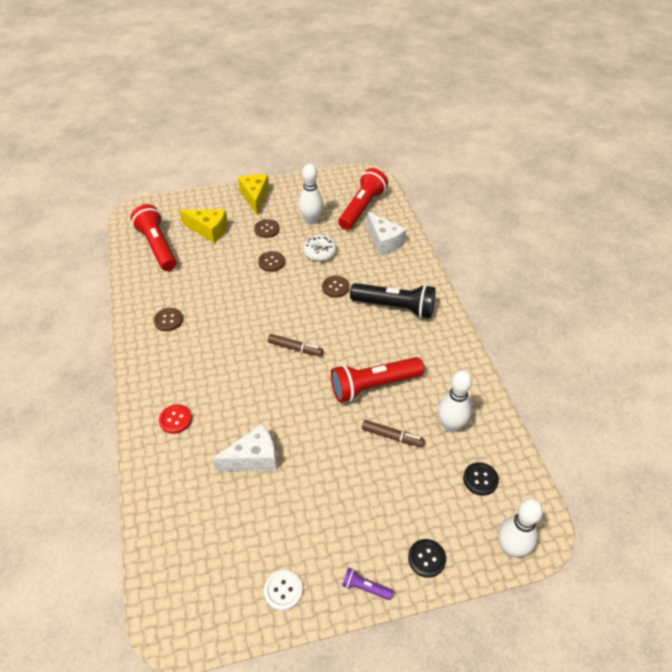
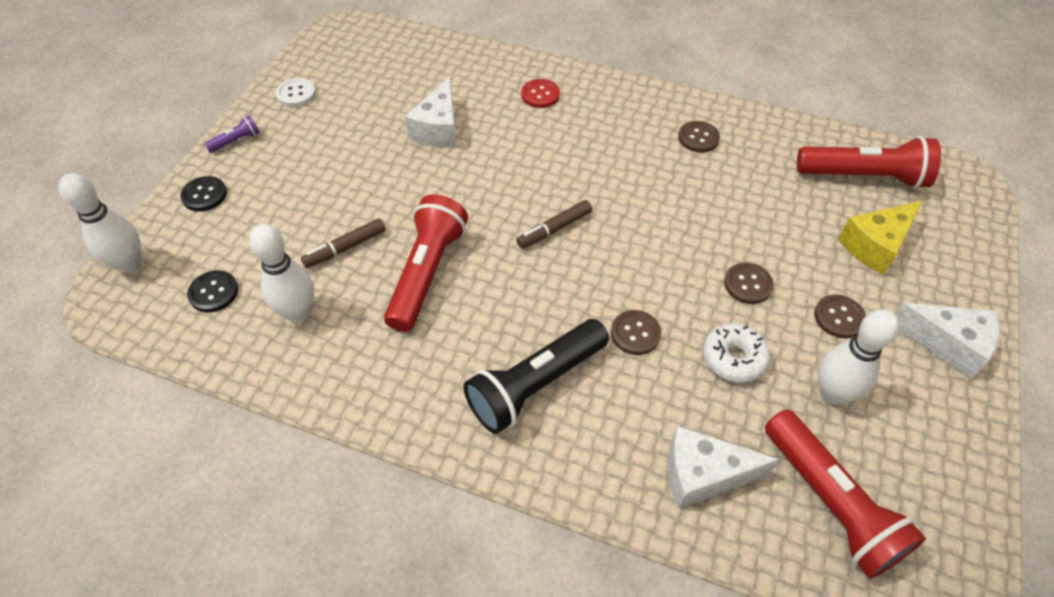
camera: 125 degrees right, 5 degrees up
yellow cheese [238,174,269,216] -> white cheese [894,303,1000,379]

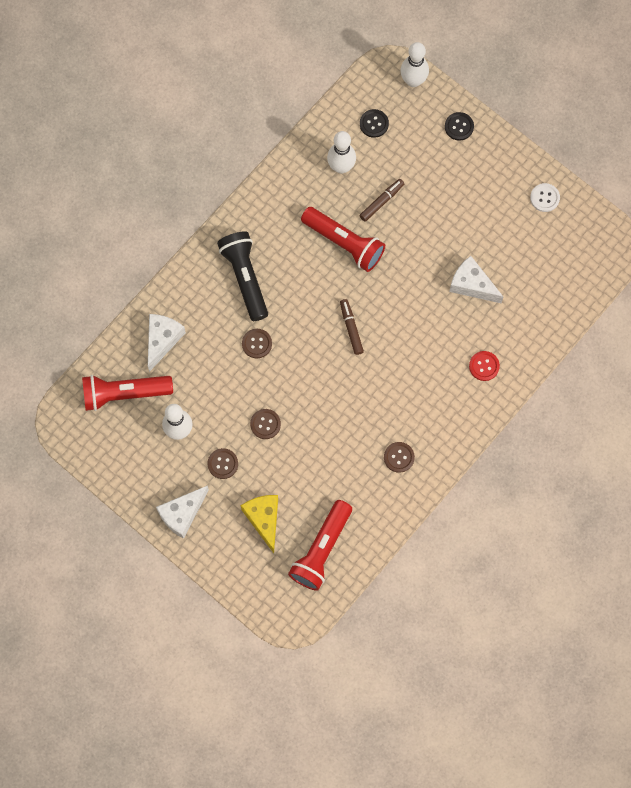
camera: 110 degrees right, 20 degrees up
purple flashlight [204,115,260,153] -> none
brown marker [301,218,386,268] -> brown marker turned 60 degrees clockwise [359,179,404,222]
white donut [703,323,770,383] -> none

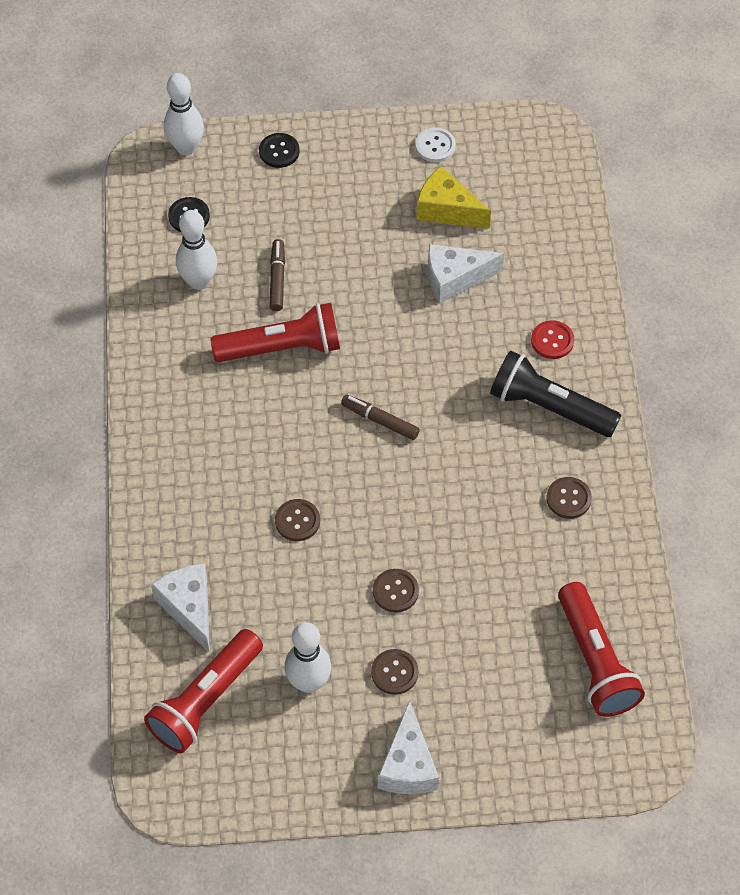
camera: 45 degrees left, 15 degrees down
black flashlight [217,231,268,321] -> black flashlight moved to [490,350,621,437]
yellow cheese [241,495,278,553] -> yellow cheese moved to [416,166,491,229]

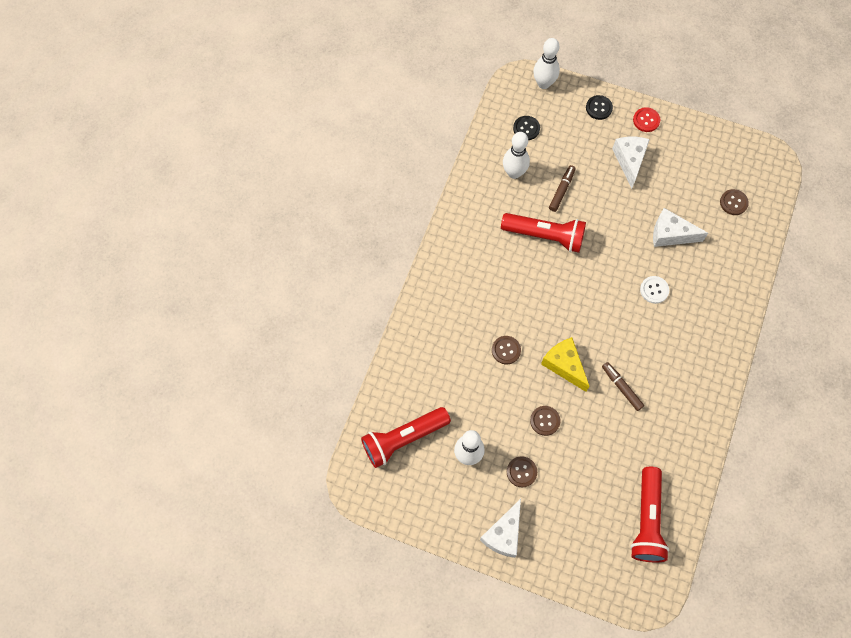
camera: 25 degrees right, 10 degrees up
white cheese [151,563,210,653] -> white cheese moved to [612,137,650,189]
brown marker [341,395,420,440] -> brown marker moved to [602,362,644,411]
white button [415,127,456,162] -> white button moved to [640,276,669,304]
yellow cheese [416,166,491,229] -> yellow cheese moved to [541,337,589,392]
black flashlight [490,350,621,437] -> none
red button [531,320,574,359] -> red button moved to [633,107,660,132]
brown button [546,477,592,519] -> brown button moved to [720,189,749,215]

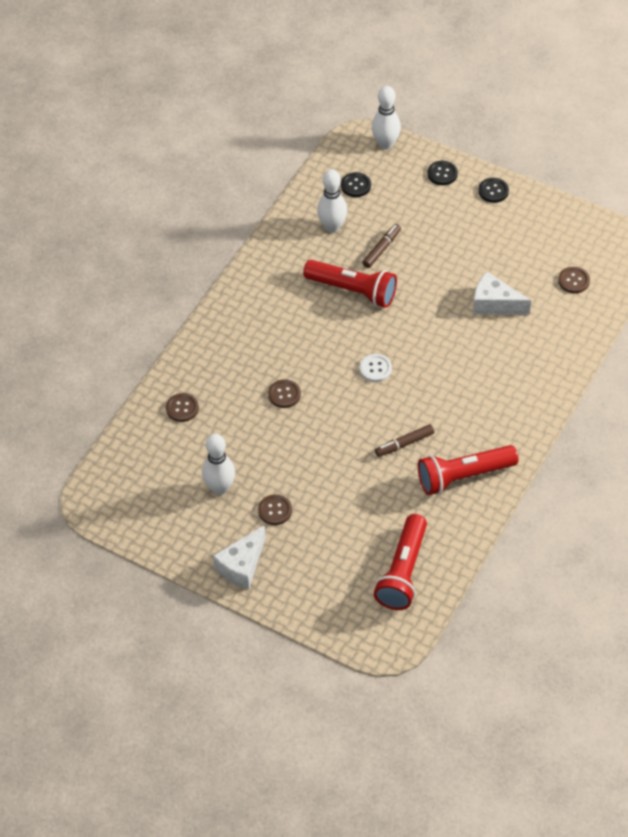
camera: 10 degrees right, 15 degrees down
red flashlight [361,407,451,468] -> red flashlight moved to [418,445,518,495]
brown button [530,406,560,436] -> brown button moved to [166,393,199,422]
yellow cheese [541,337,589,392] -> none
brown marker [602,362,644,411] -> brown marker turned 90 degrees counterclockwise [375,424,434,457]
white cheese [612,137,650,189] -> none
red button [633,107,660,132] -> black button [478,178,509,203]
white button [640,276,669,304] -> white button moved to [360,354,392,382]

